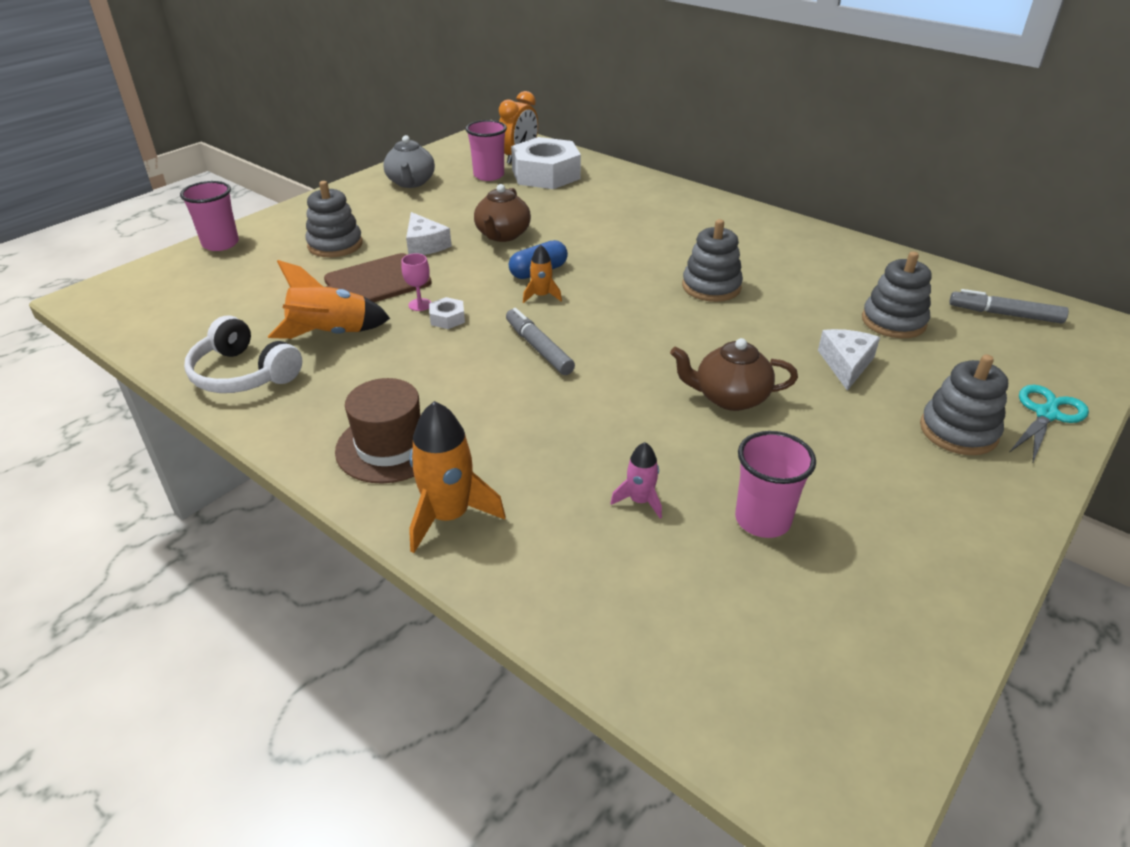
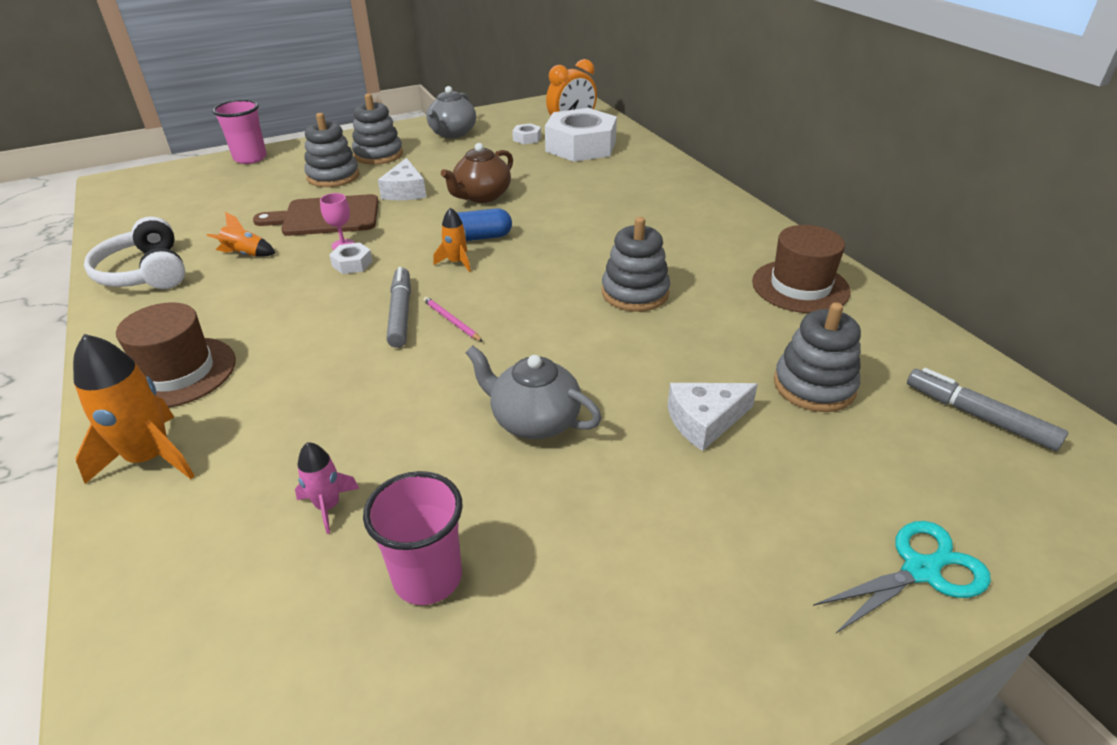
camera: 25 degrees right, 0 degrees up
orange rocket [268,260,390,339] -> orange rocket [207,212,276,257], size x0.55
pink cup [465,120,507,181] -> white nut [512,123,541,144]
brown teapot [670,338,798,411] -> grey teapot [465,345,602,439]
white cheese [818,329,880,391] -> white cheese turned 150 degrees counterclockwise [667,383,758,451]
grey stacking toy [920,355,1008,455] -> grey stacking toy moved to [352,93,403,165]
none -> pink pencil [423,297,483,342]
none -> brown hat [752,225,851,313]

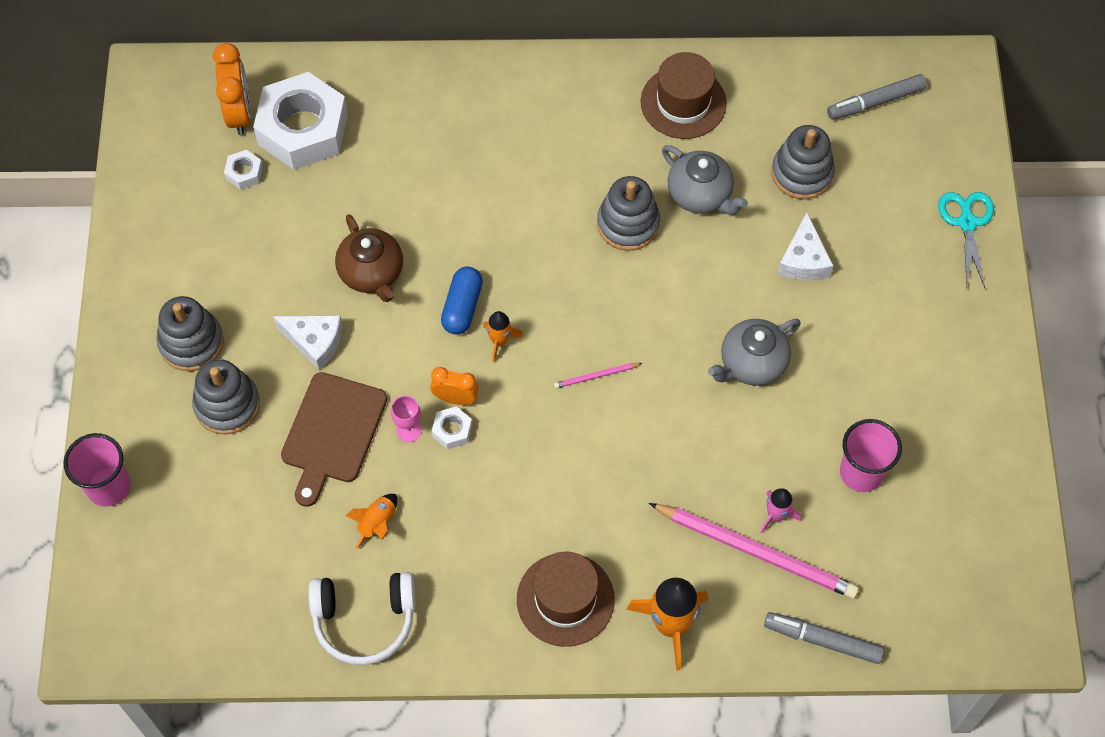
camera: 65 degrees left, 25 degrees up
grey marker [387,267,411,348] -> grey marker moved to [764,612,885,664]
grey teapot [426,86,476,138] -> grey teapot moved to [662,145,748,214]
none -> orange clock [430,367,479,405]
none -> pink pencil [649,503,859,599]

